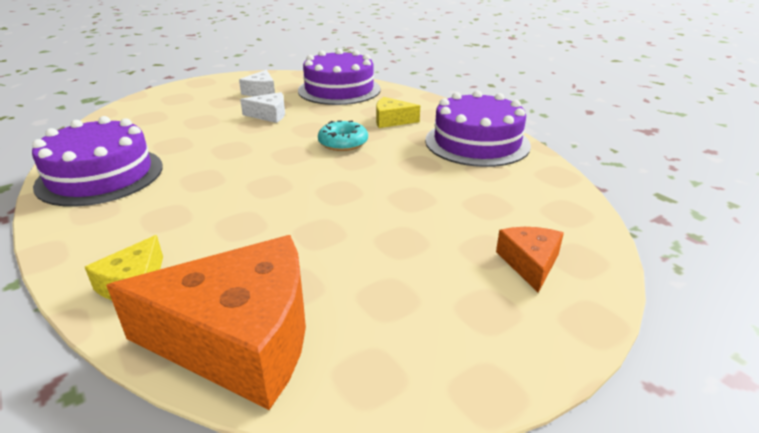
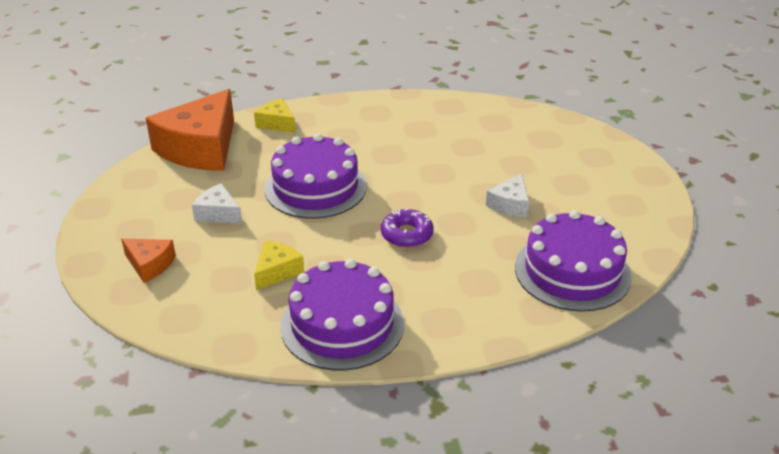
camera: 115 degrees right, 5 degrees up
purple cake [32,116,163,207] -> purple cake moved to [265,133,367,219]
white cheese [239,70,275,97] -> white cheese moved to [192,183,242,224]
turquoise donut [318,120,368,151] -> purple donut [381,208,434,248]
yellow cheese [376,97,420,128] -> yellow cheese moved to [254,240,304,291]

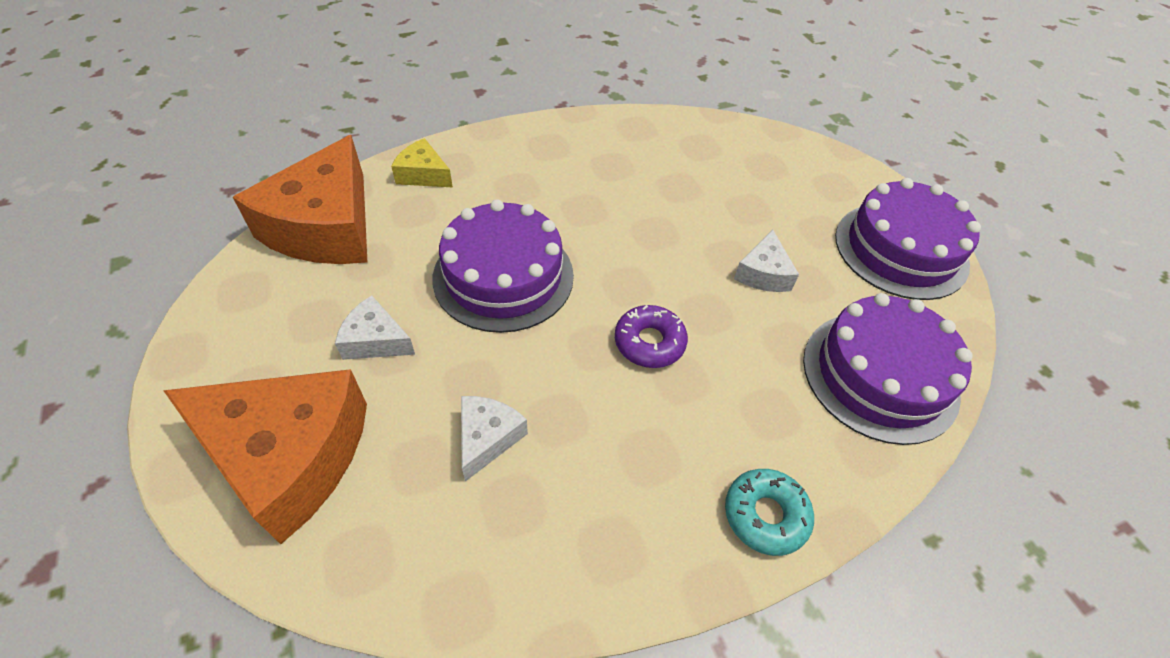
camera: 15 degrees left, 15 degrees up
orange cheese [121,239,176,283] -> orange cheese [163,369,367,544], size x2.14
yellow cheese [254,240,304,291] -> white cheese [461,396,528,482]
purple cake [280,259,404,371] -> purple cake moved to [835,178,981,300]
none -> turquoise donut [725,469,814,556]

